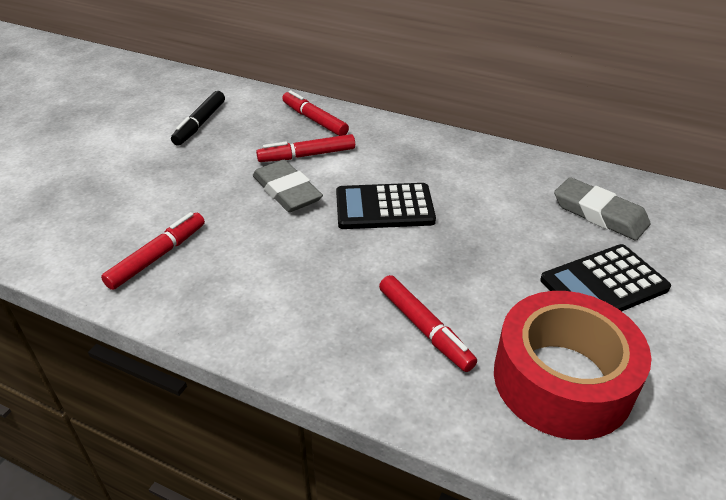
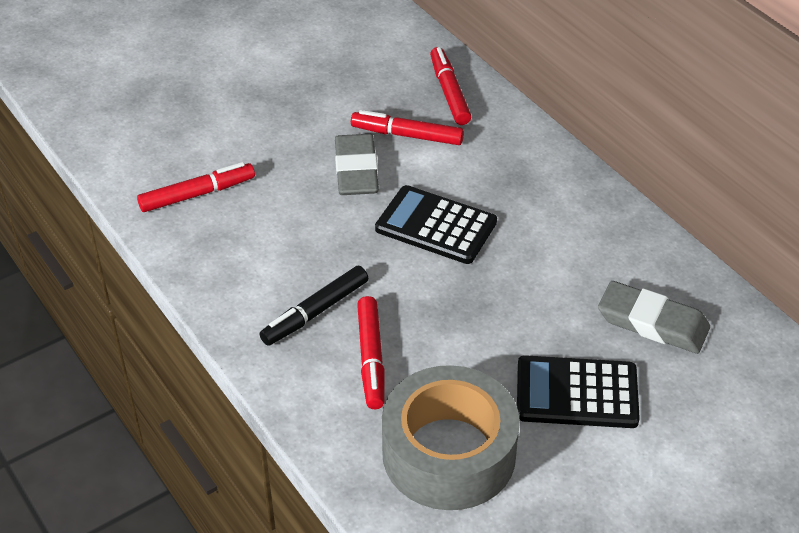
camera: 30 degrees right, 5 degrees up
black marker [171,91,225,145] -> black marker moved to [259,266,368,346]
red tape [494,291,651,440] -> grey tape [382,365,520,510]
grey eraser [554,177,650,240] -> grey eraser turned 45 degrees counterclockwise [598,281,710,354]

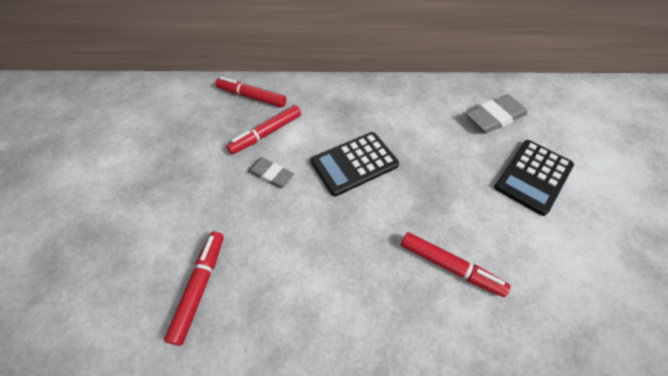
camera: 55 degrees left, 10 degrees up
black marker [259,266,368,346] -> none
grey eraser [335,134,379,195] -> grey eraser [248,157,294,188], size x0.64
grey tape [382,365,520,510] -> none

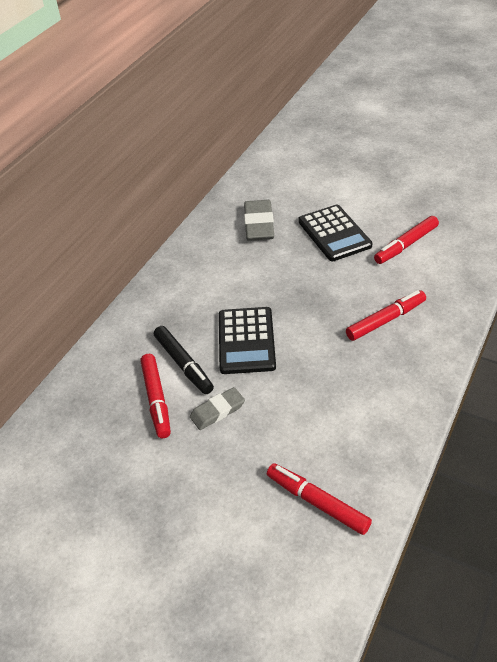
camera: 60 degrees left, 10 degrees down
red marker [215,77,286,107] -> red marker moved to [374,216,439,264]
none -> black marker [154,326,214,394]

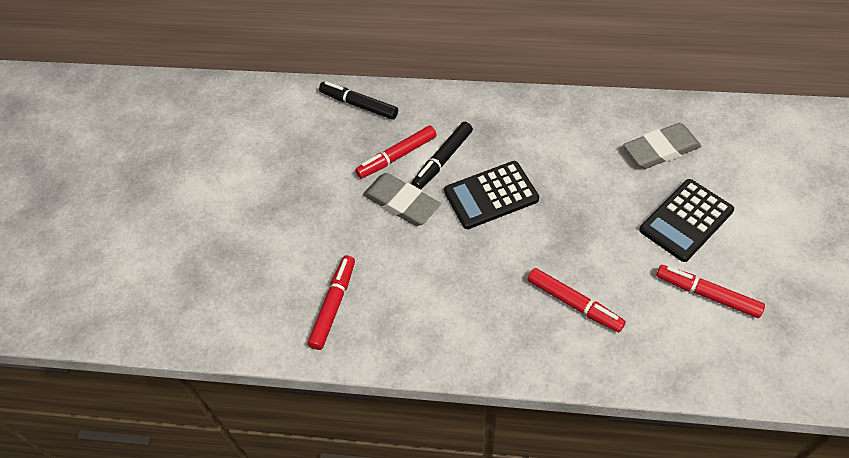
camera: 70 degrees right, 10 degrees up
grey eraser [190,387,245,430] -> grey eraser [363,173,441,226], size x1.57
none -> black marker [319,81,398,120]

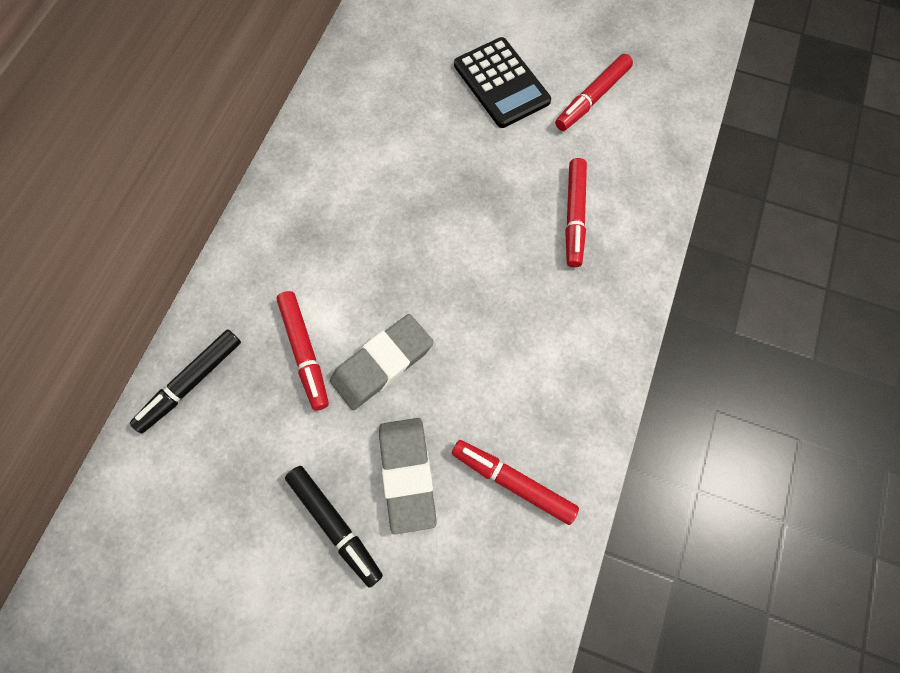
camera: 80 degrees left, 15 degrees up
black marker [412,122,473,189] -> black marker moved to [285,466,383,588]
black calculator [444,161,539,229] -> none
red marker [528,268,626,332] -> red marker turned 135 degrees clockwise [565,158,587,267]
grey eraser [624,123,701,169] -> grey eraser moved to [379,418,437,534]

